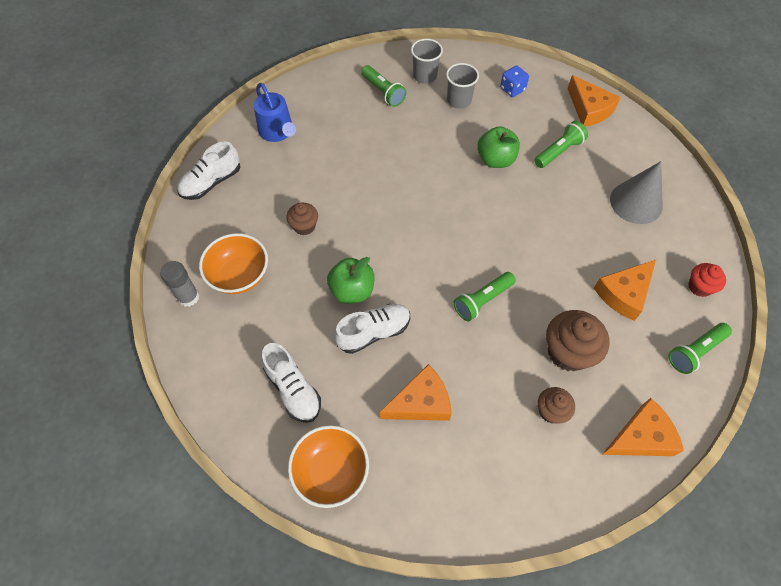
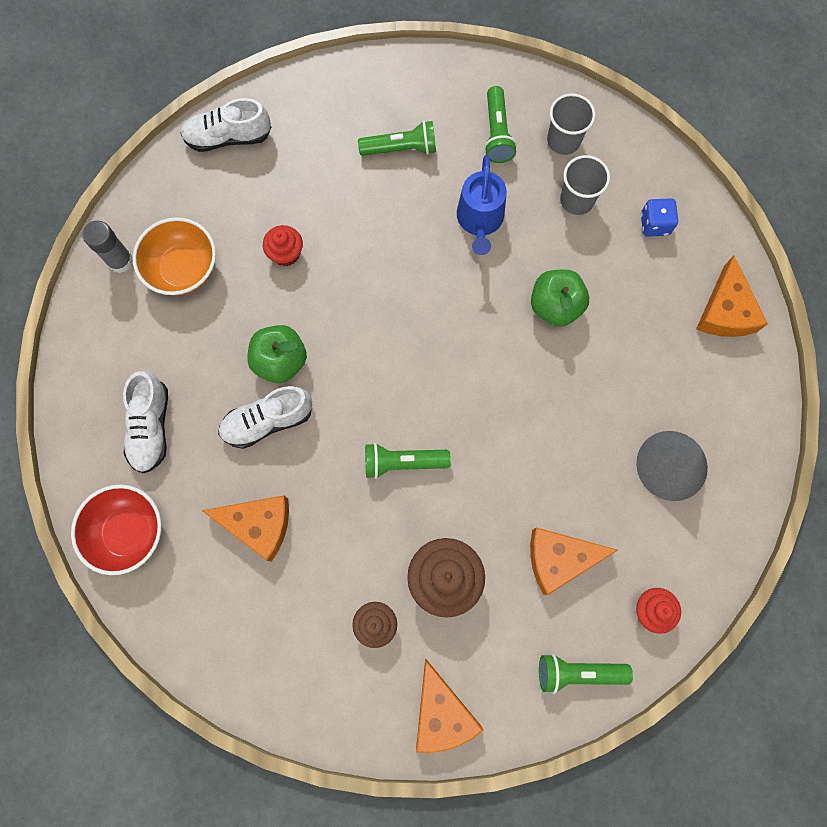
camera: 35 degrees right, 15 degrees up
blue watering can [254,83,296,142] -> blue watering can moved to [457,155,507,255]
brown cupcake [286,203,318,235] -> red cupcake [263,225,303,266]
orange bowl [288,425,369,508] -> red bowl [71,484,162,575]
white shoe [334,304,410,354] -> white shoe turned 150 degrees clockwise [218,386,312,449]
green flashlight [534,121,588,168] -> green flashlight moved to [358,121,436,156]
orange cheese [602,398,684,456] -> orange cheese turned 60 degrees clockwise [416,658,483,753]

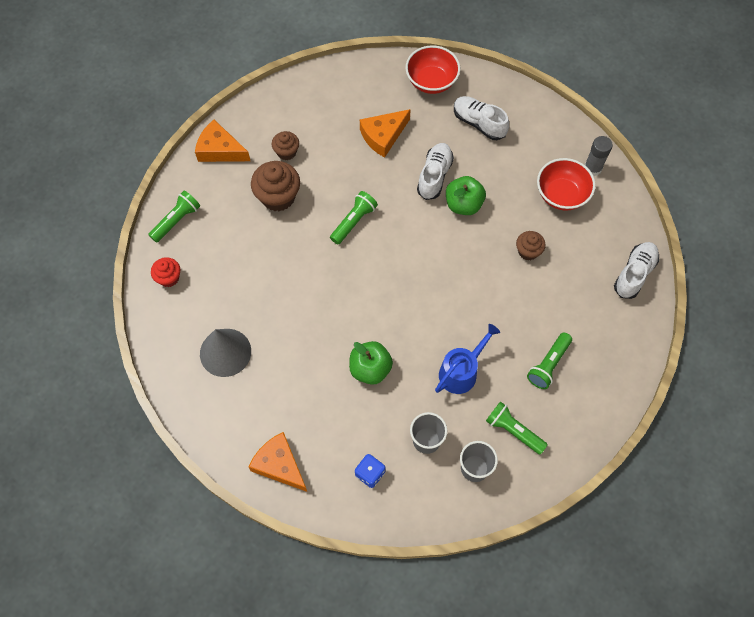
camera: 130 degrees right, 10 degrees down
orange bowl [133,217,216,295] -> red bowl [537,158,596,210]
red cupcake [263,225,303,266] -> brown cupcake [516,231,545,260]
blue watering can [457,155,507,255] -> blue watering can turned 90 degrees clockwise [435,324,500,394]
orange cheese [530,527,618,595] -> none

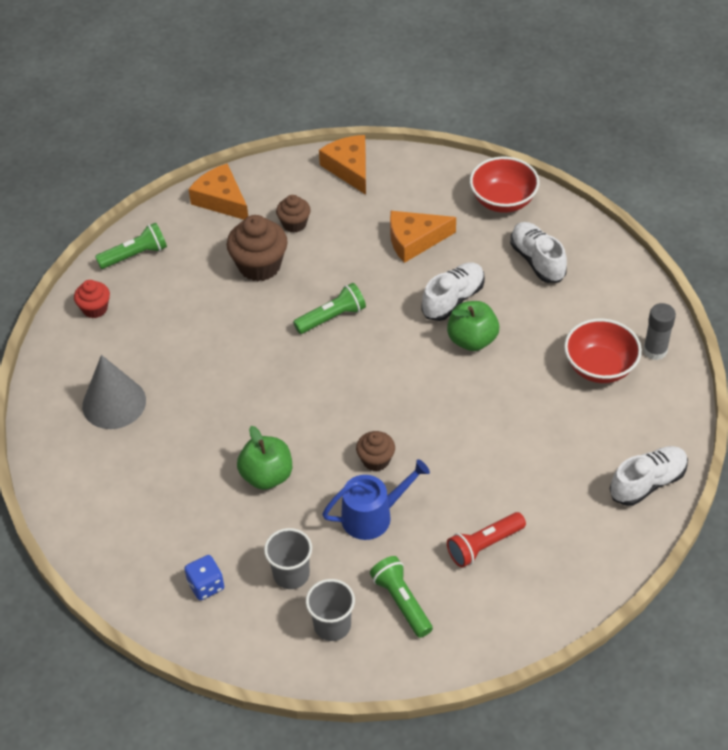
camera: 25 degrees right, 15 degrees down
orange cheese [248,432,307,492] -> orange cheese moved to [319,135,366,195]
brown cupcake [516,231,545,260] -> brown cupcake moved to [356,431,395,471]
green flashlight [527,333,572,389] -> red flashlight [447,512,526,568]

